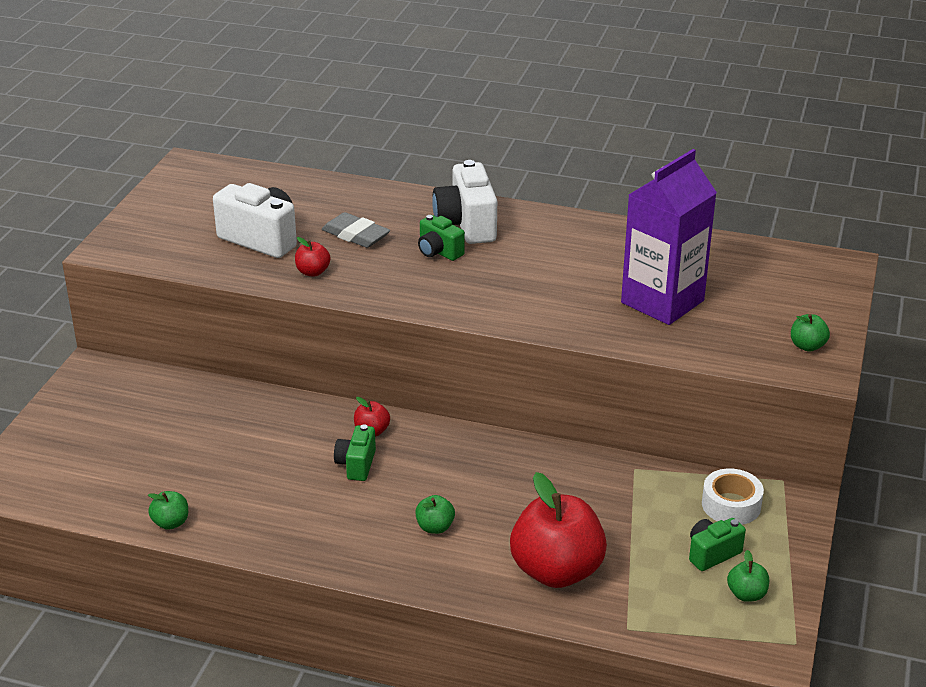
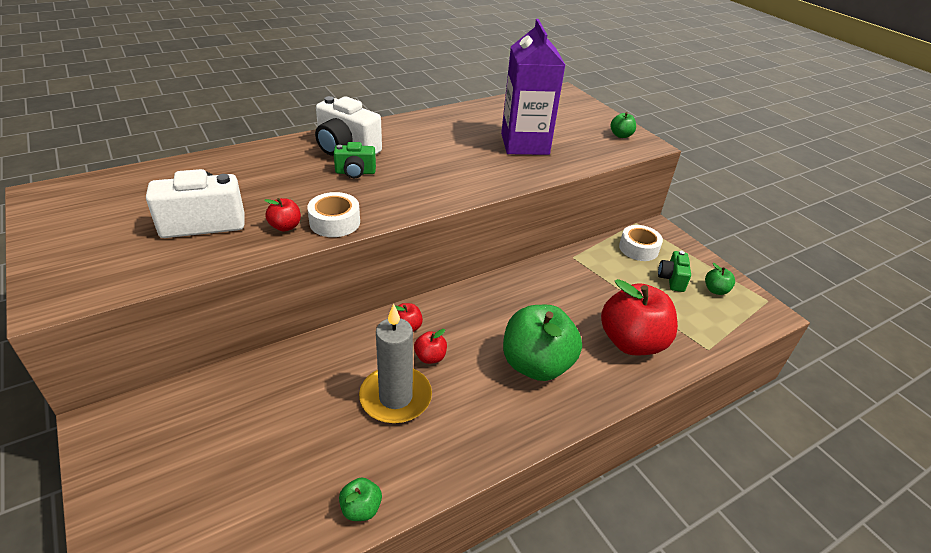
camera: 50 degrees left, 5 degrees up
grey eraser [322,212,390,248] -> none
green camera [334,424,376,481] -> red apple [414,329,447,364]
green apple [415,495,455,534] -> green apple [503,305,582,381], size x2.32
none -> white tape [307,192,360,237]
none -> grey candle [359,304,432,424]

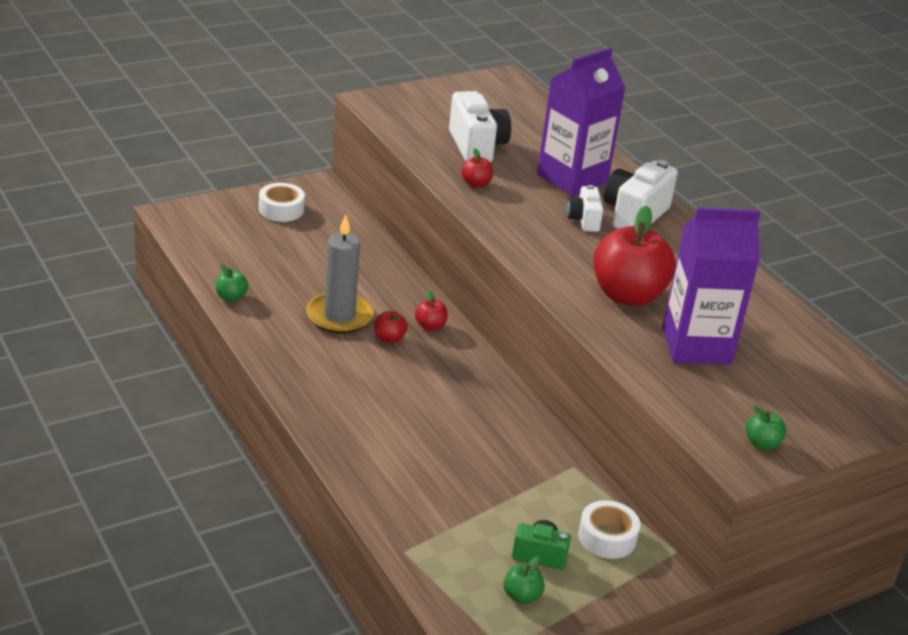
camera: 90 degrees right, 5 degrees down
white tape [307,192,360,237] -> white tape moved to [259,183,305,222]
green camera [334,142,376,179] -> white camera [567,185,603,232]
green apple [503,305,582,381] -> none
red apple [601,279,678,355] -> red apple moved to [593,206,676,306]
none -> purple carton [537,48,626,196]

